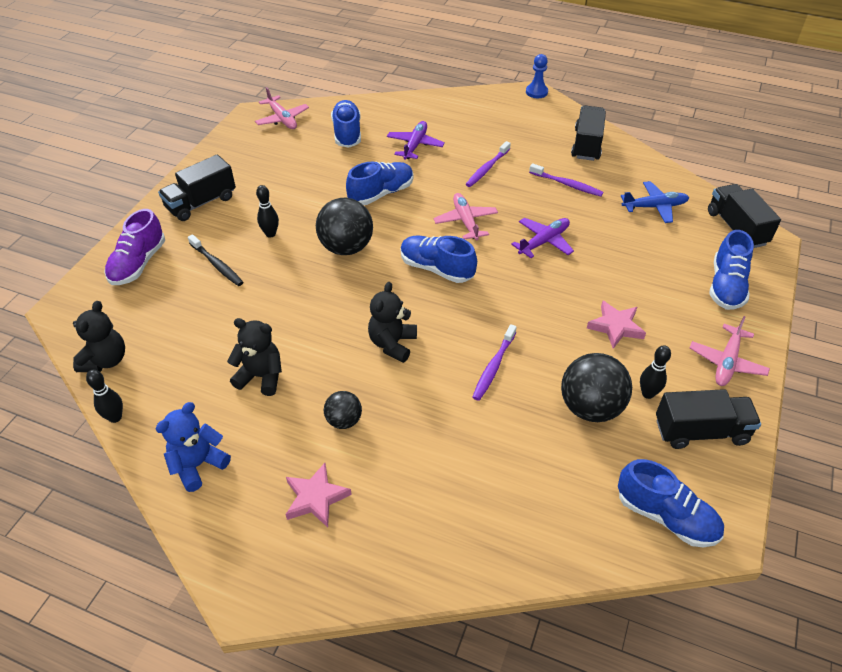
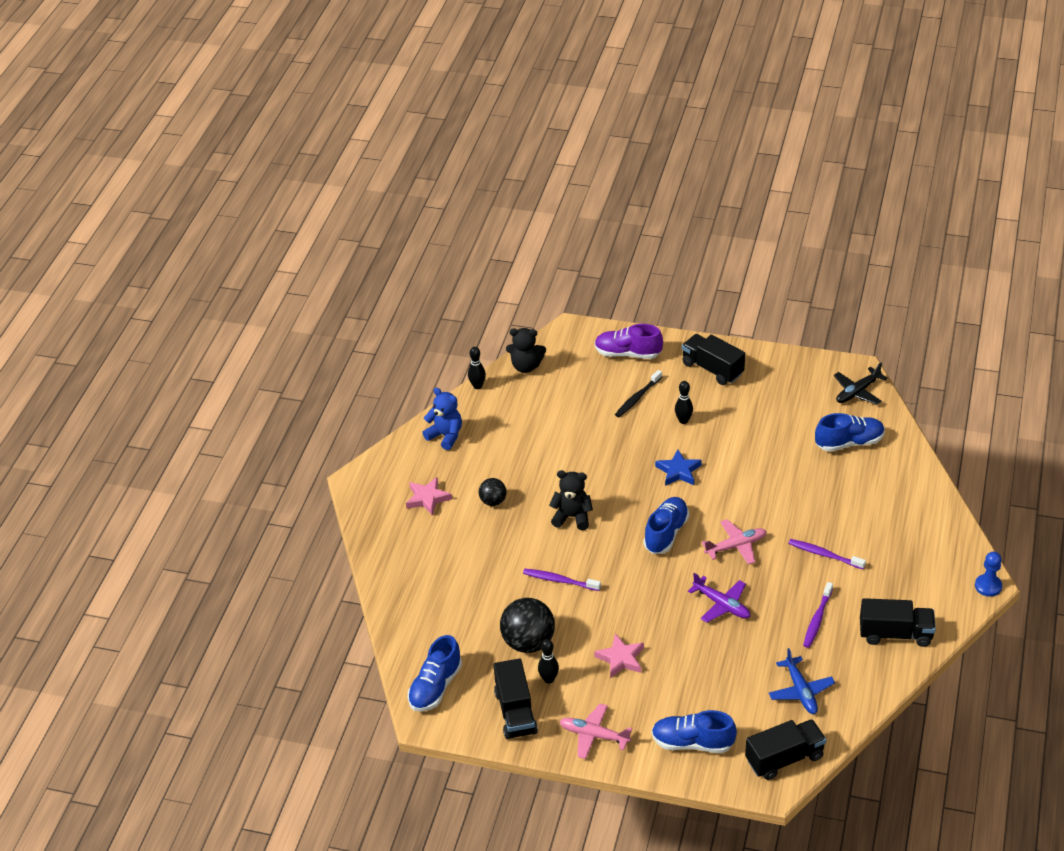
camera: 85 degrees right, 5 degrees down
black teddy bear [227,318,282,396] -> none
pink plane [255,87,309,129] -> black plane [834,362,888,405]
black ball [316,198,373,255] -> blue star [655,449,702,486]
blue shoe [346,162,414,205] -> none
purple plane [387,121,445,160] -> none

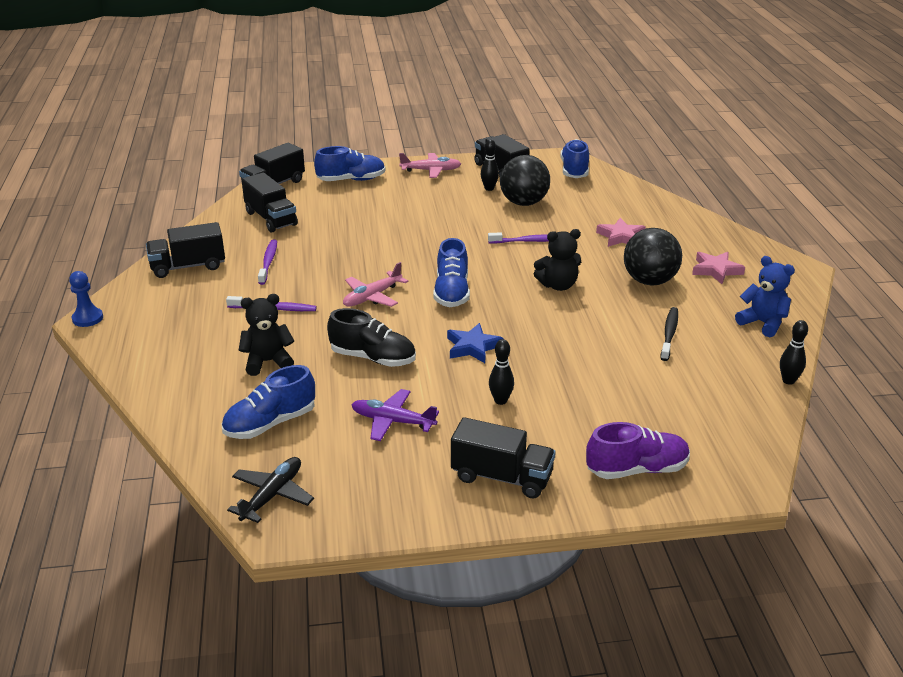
camera: 155 degrees right, 10 degrees down
blue teddy bear [422,388,462,450] -> blue teddy bear turned 150 degrees counterclockwise [735,256,795,337]
black ball [479,478,507,506] -> black ball [624,228,682,285], size x1.82
black teddy bear [506,328,546,373] -> black teddy bear moved to [239,294,294,376]
pink star [594,634,644,678] -> pink star moved to [596,218,646,247]
black toothbrush [615,370,662,417] -> black toothbrush moved to [660,307,678,361]
purple plane [688,573,750,623] -> purple plane moved to [352,389,439,441]
blue plane [769,648,835,714] -> black truck [241,173,298,233]
none -> black shoe [327,308,416,367]

